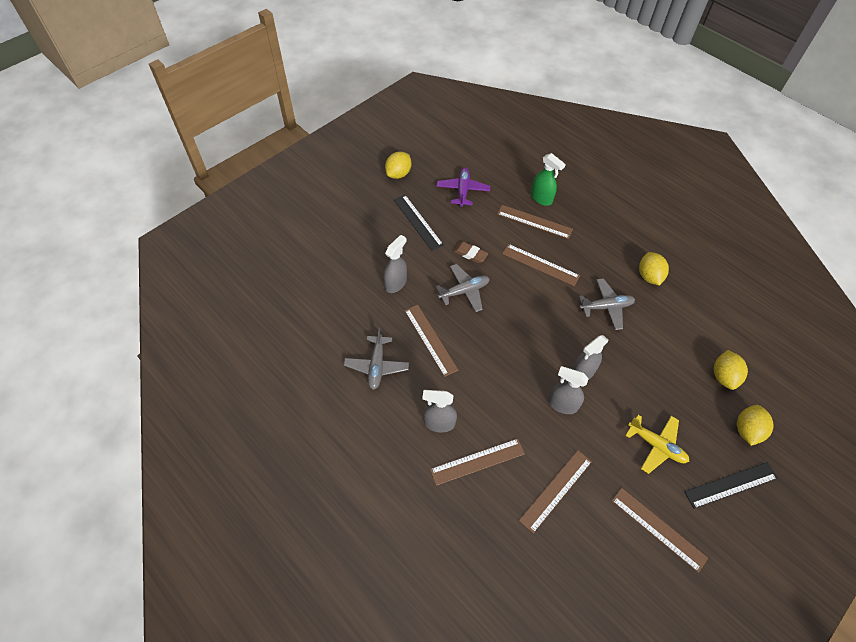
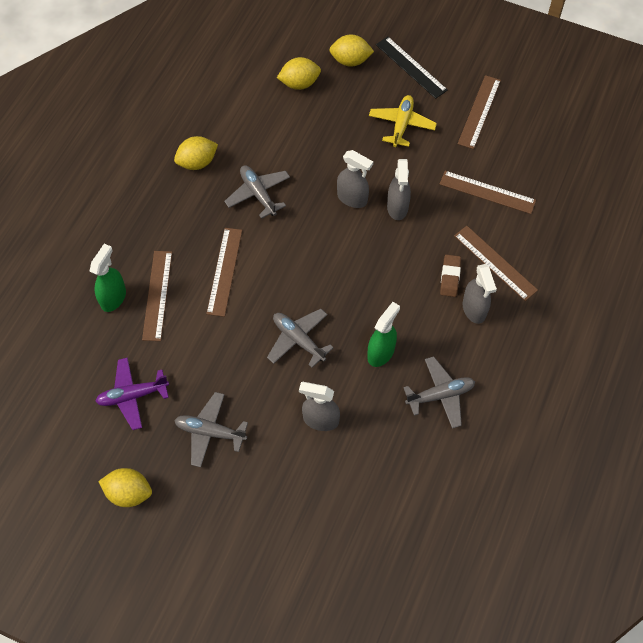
camera: 110 degrees left, 5 degrees up
black ruler [394,195,444,251] -> grey plane [174,392,248,467]
brown ruler [404,305,458,377] -> green spray bottle [367,302,400,367]
brown eraser [453,242,488,263] -> brown eraser moved to [440,255,461,297]

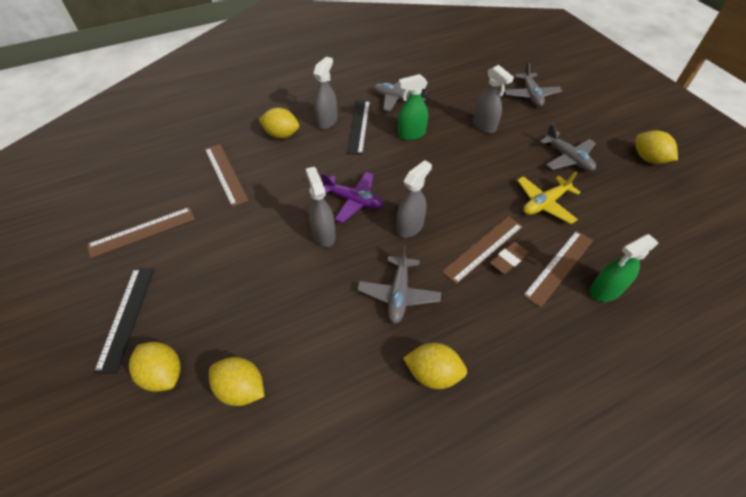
camera: 140 degrees left, 10 degrees down
purple plane [95,357,169,430] -> purple plane moved to [321,172,383,223]
grey plane [267,309,334,368] -> grey plane moved to [504,62,562,107]
yellow plane [369,95,437,147] -> yellow plane moved to [517,172,581,224]
grey spray bottle [387,159,411,220] -> grey spray bottle moved to [396,160,432,238]
brown eraser [440,255,461,297] -> brown eraser moved to [490,242,529,274]
brown ruler [454,226,538,301] -> yellow lemon [259,108,299,138]
none -> black ruler [347,100,370,155]

